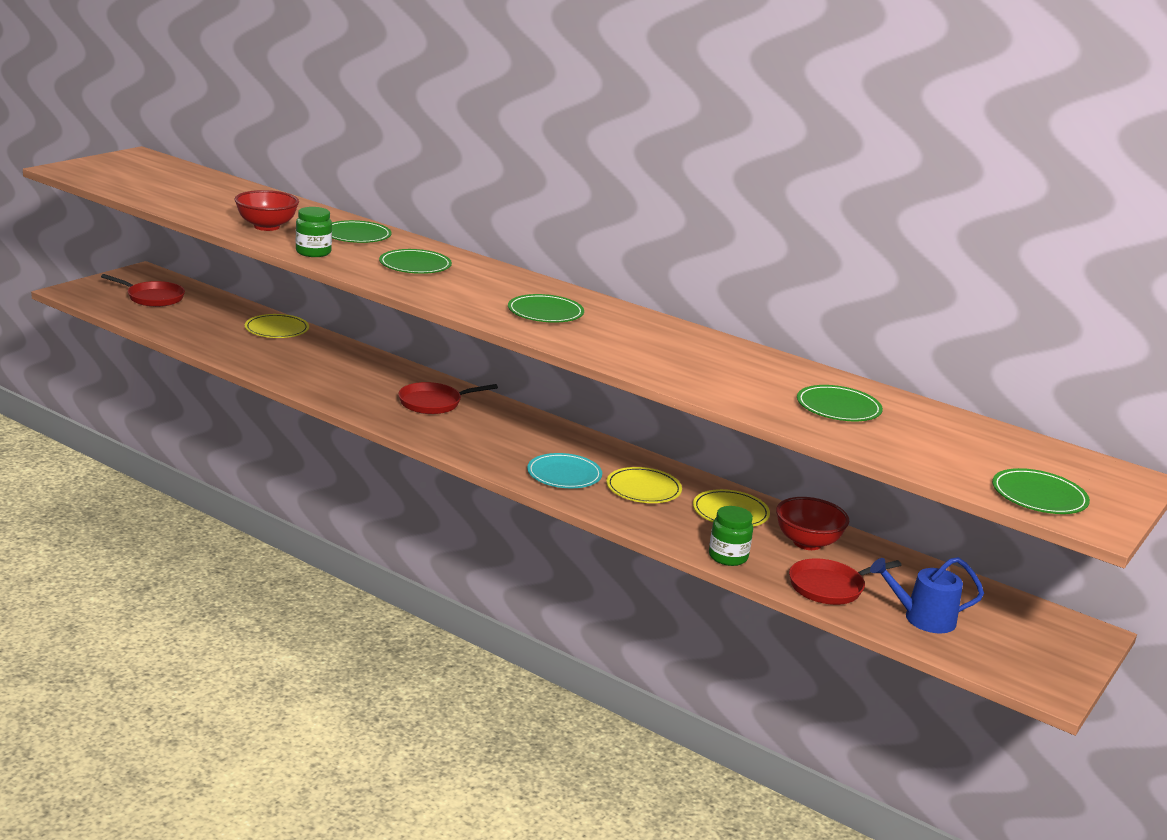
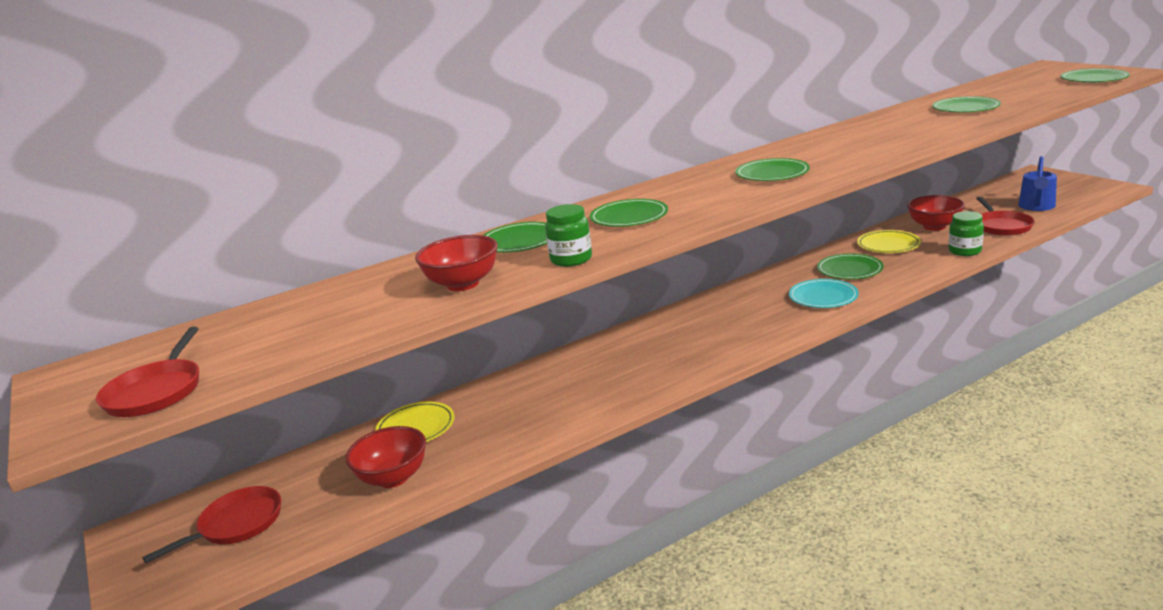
camera: 60 degrees left, 0 degrees up
red pan [398,382,498,414] -> red pan moved to [96,327,199,417]
yellow plate [606,467,682,503] -> green plate [817,253,884,279]
none -> red bowl [345,426,426,488]

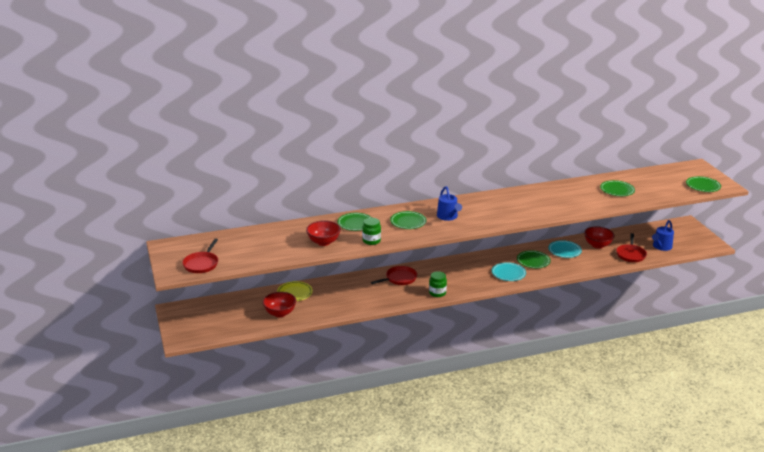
camera: 10 degrees right, 5 degrees up
red pan [142,486,281,563] -> red pan moved to [371,266,417,285]
green plate [735,158,810,181] -> none
yellow plate [857,230,921,253] -> turquoise plate [548,240,582,258]
green jar [948,211,984,256] -> green jar moved to [429,271,447,297]
none -> blue watering can [437,186,462,221]

